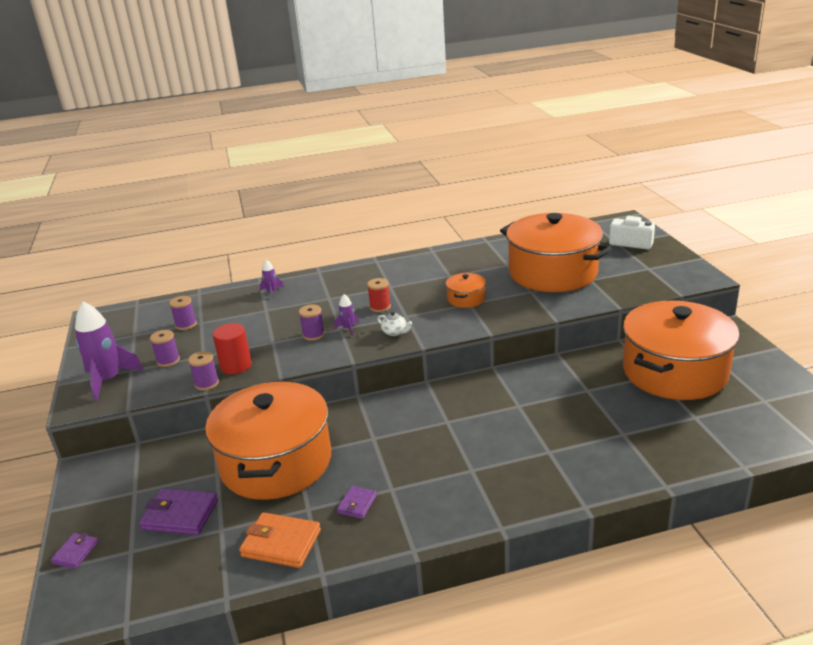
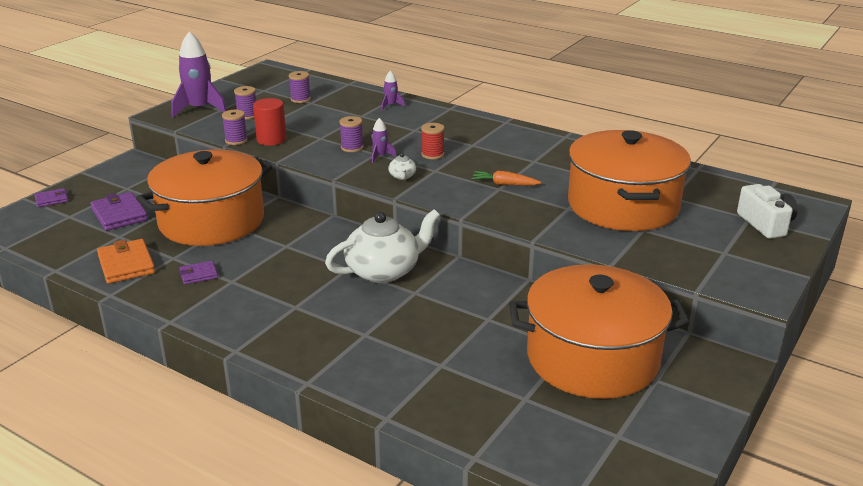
camera: 45 degrees right, 0 degrees up
orange pot [446,273,486,308] -> orange carrot [471,170,541,185]
none -> white teapot [325,209,440,283]

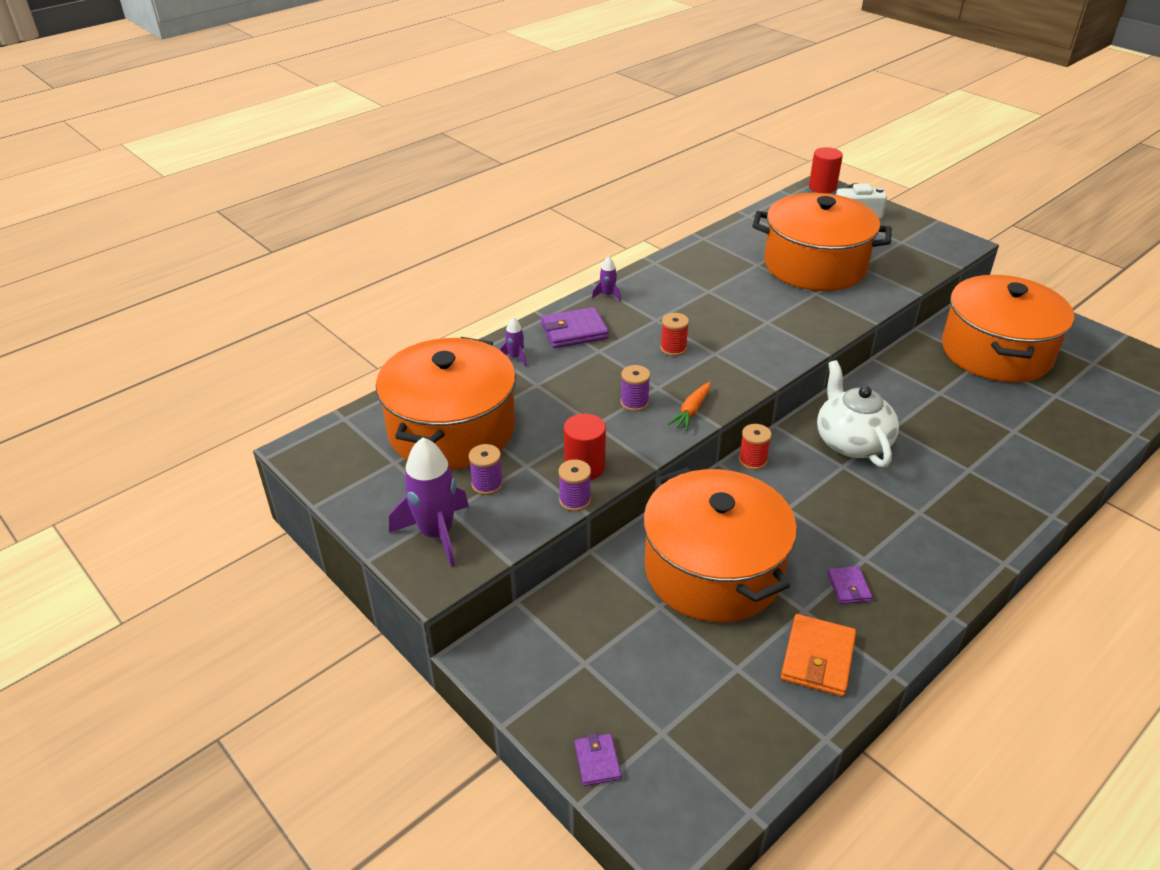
camera: 75 degrees left, 10 degrees up
purple wallet [90,192,148,231] -> purple wallet moved to [541,307,609,348]
orange wallet [97,239,155,284] -> orange wallet turned 60 degrees counterclockwise [781,614,856,697]
purple spool [289,71,311,103] -> orange pot [376,337,516,470]
purple rocket [372,118,396,163] -> purple rocket moved to [592,256,621,302]
white teapot [388,153,416,180] -> none
orange carrot [471,170,541,185] -> orange carrot moved to [668,382,711,431]
none -> red spool [739,424,772,470]
none -> red cylinder [809,147,843,193]

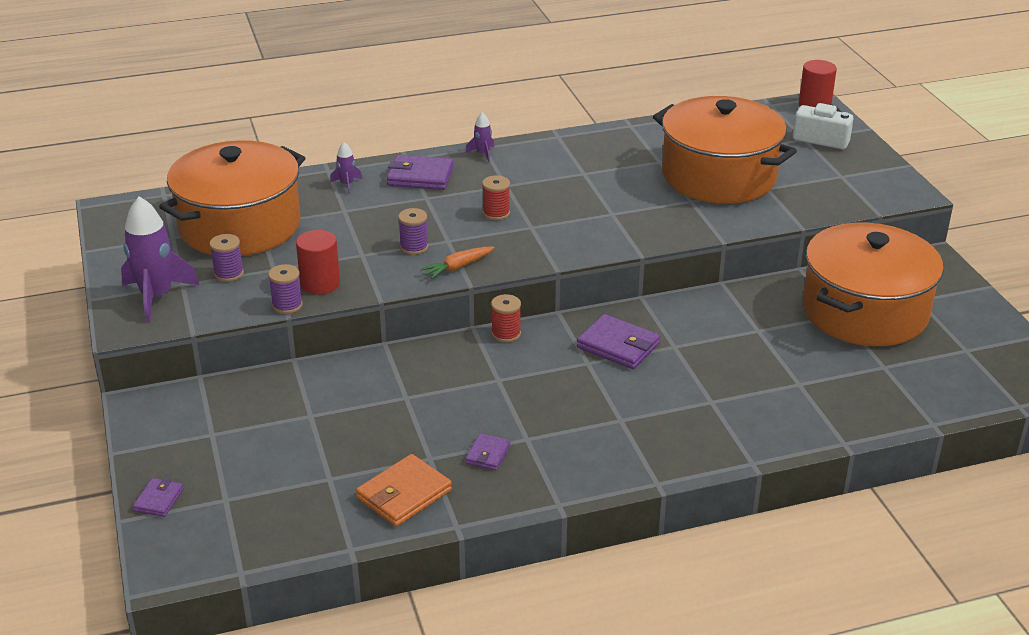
camera: 25 degrees right, 5 degrees down
orange pot [643,467,797,622] -> none
white teapot [817,360,899,467] -> purple wallet [577,314,660,369]

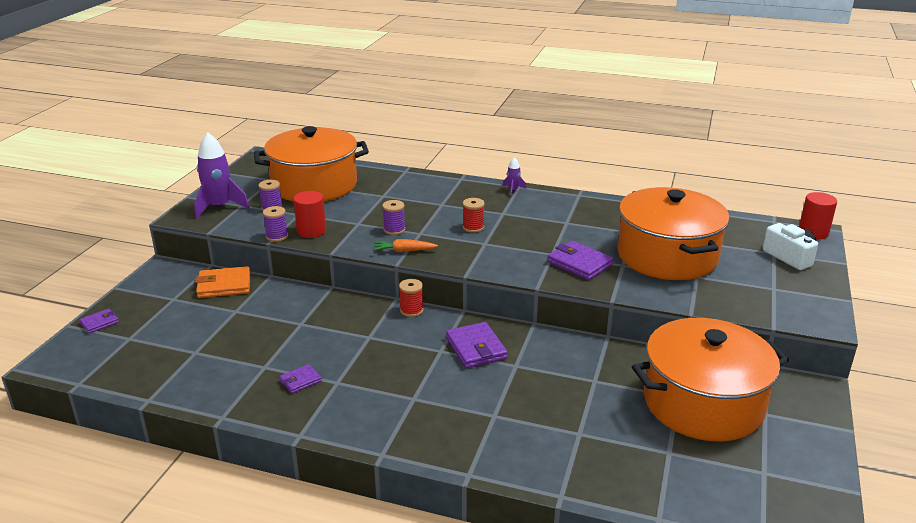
camera: 35 degrees right, 5 degrees down
purple rocket [330,142,362,194] -> none
orange wallet [356,454,452,527] -> orange wallet moved to [195,266,250,298]
purple wallet [387,155,454,190] -> purple wallet moved to [547,241,614,280]

